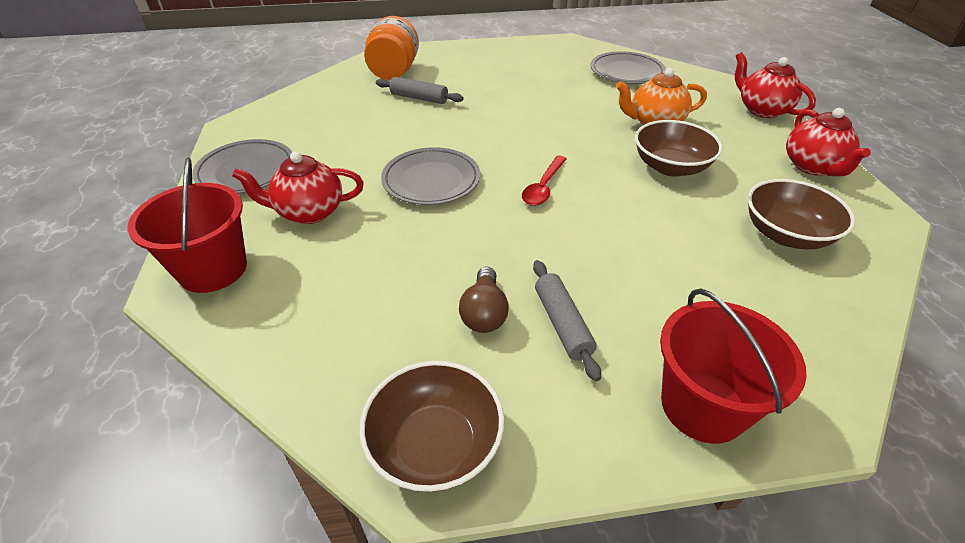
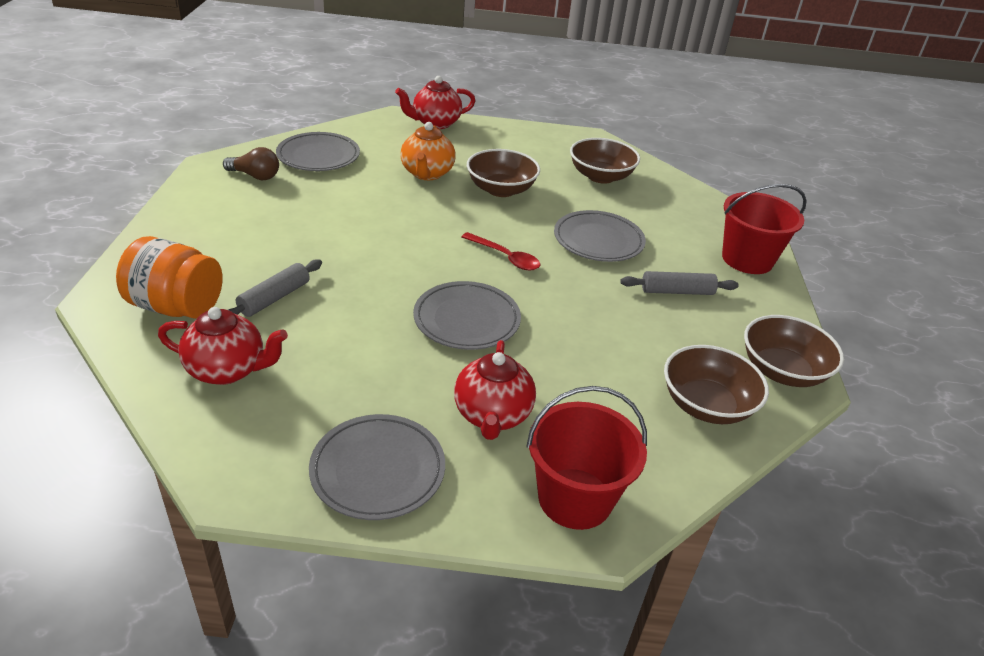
camera: 80 degrees left, 5 degrees down
brown light bulb [459,267,509,333] -> brown light bulb moved to [223,147,279,180]
red teapot [786,108,871,176] -> red teapot moved to [158,307,288,385]
none -> grey plate [554,210,646,262]
none -> brown bowl [664,345,769,424]

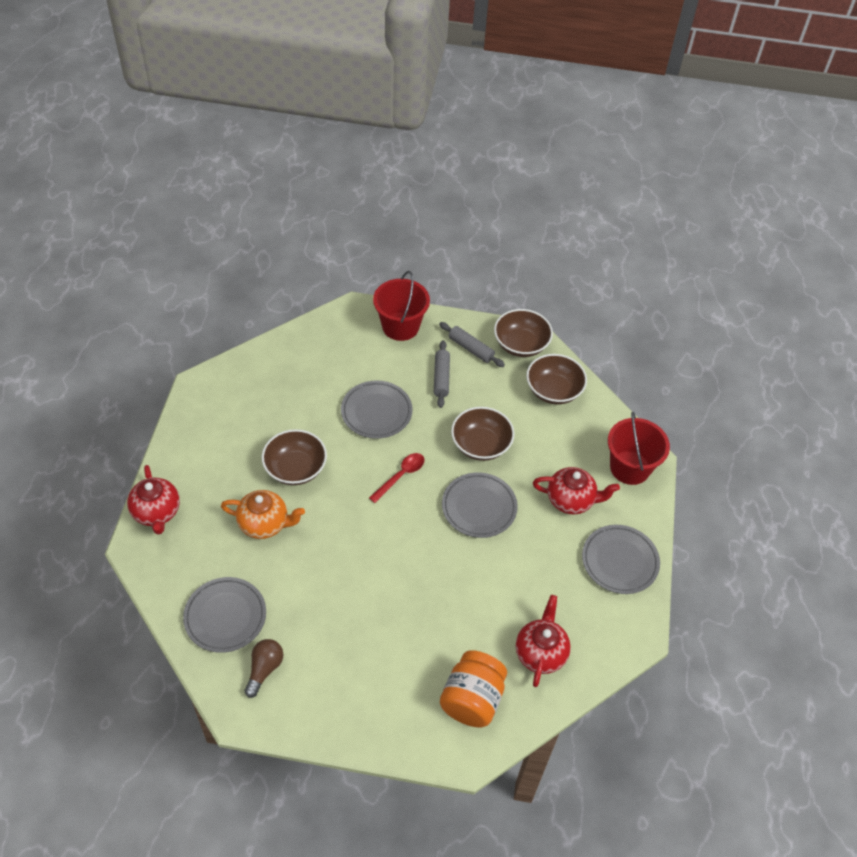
camera: 85 degrees left, 15 degrees up
grey rolling pin [228,259,322,317] -> grey rolling pin moved to [439,322,505,367]
brown bowl [570,138,640,184] -> brown bowl moved to [451,407,515,461]

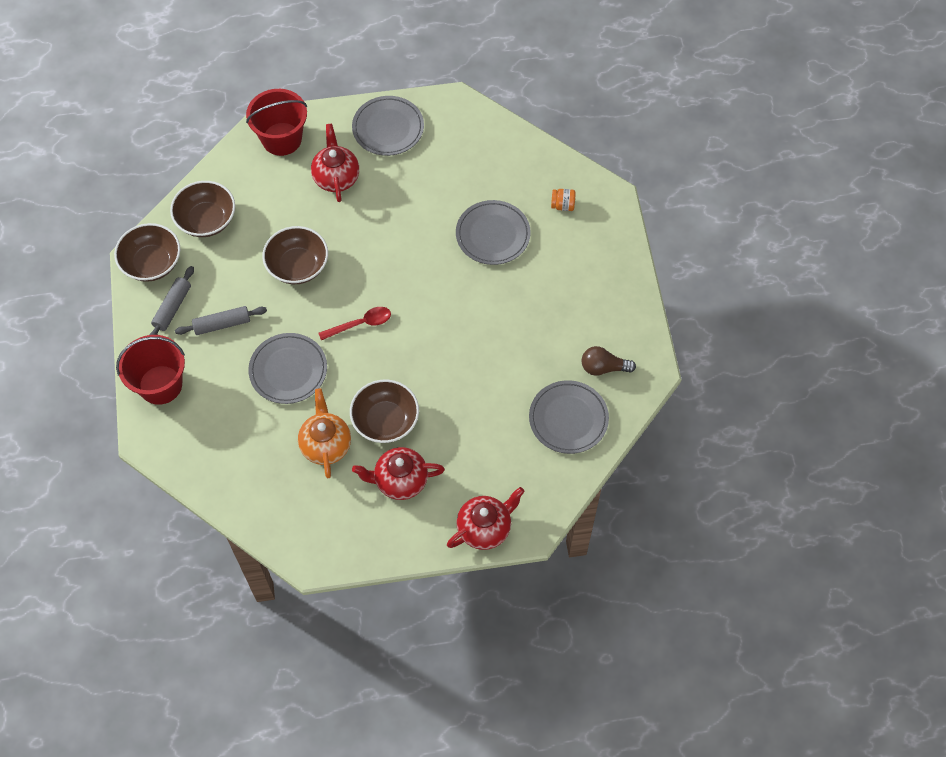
camera: 105 degrees left, 10 degrees up
orange teapot [221,490,305,539] -> orange teapot moved to [298,388,351,478]
red spoon [369,453,425,503] -> red spoon turned 135 degrees clockwise [318,307,391,340]
orange jar [440,650,507,728] -> orange jar [551,189,576,211], size x0.45
grey plate [442,472,518,538] -> grey plate moved to [456,200,531,265]
red teapot [516,595,571,687] -> red teapot moved to [352,447,445,500]

